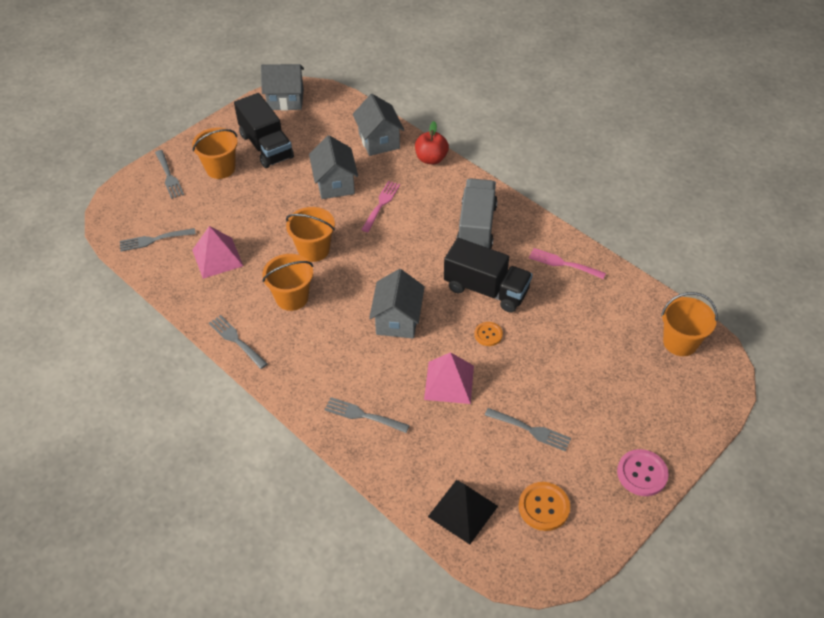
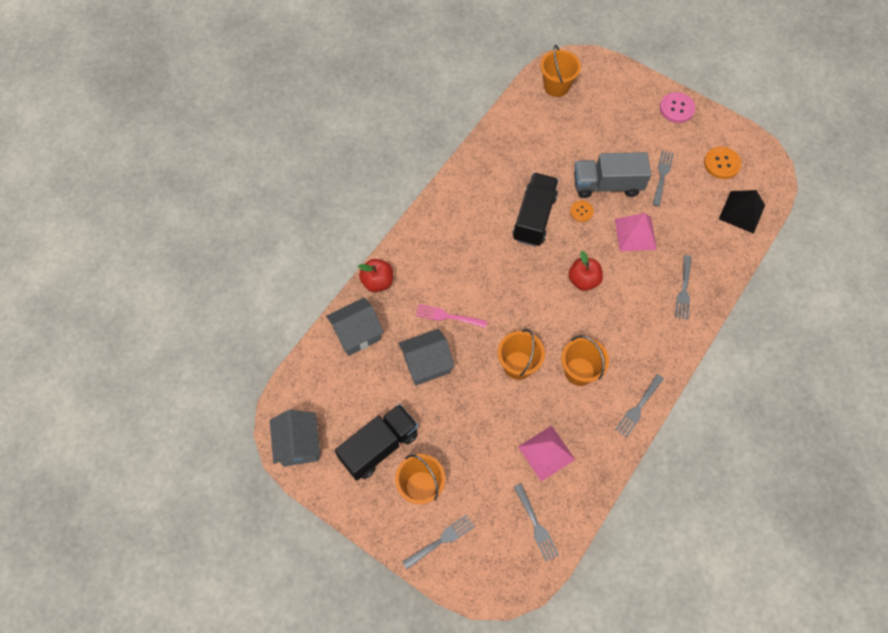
camera: 100 degrees left, 15 degrees up
grey house [369,269,425,339] -> red apple [568,251,603,291]
grey truck [456,179,498,249] -> grey truck moved to [574,152,651,198]
pink fork [529,248,606,279] -> none

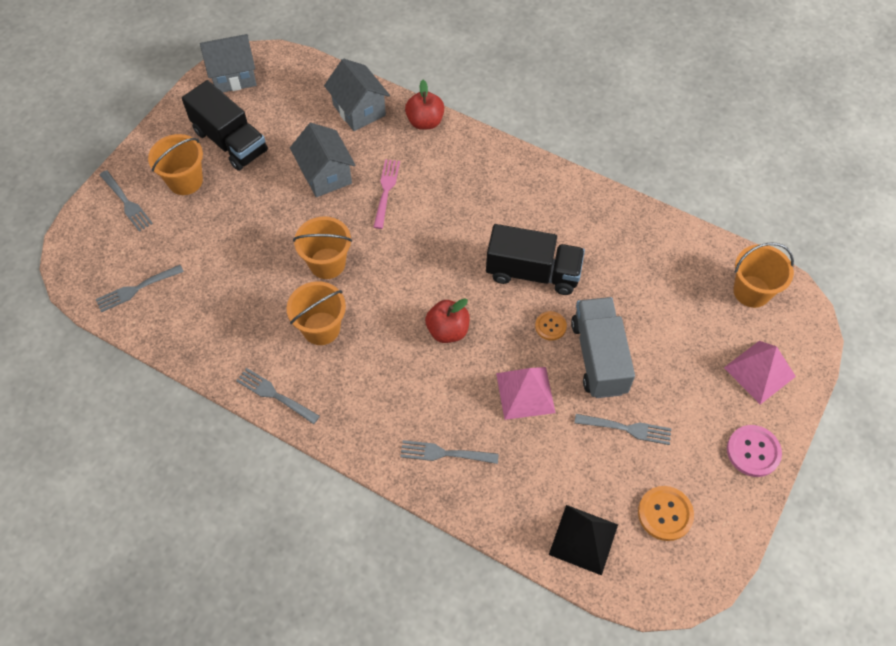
camera: 85 degrees right, 5 degrees down
pink pyramid [518,425,576,482] -> pink pyramid moved to [724,341,796,405]

